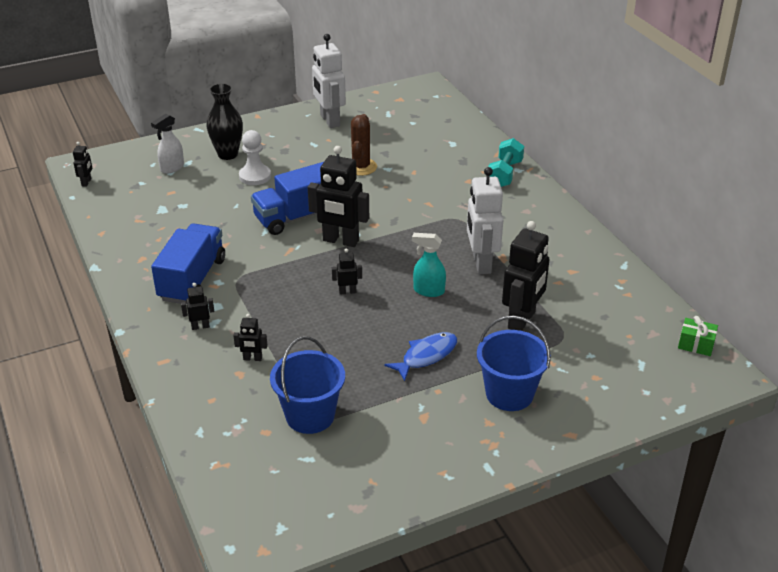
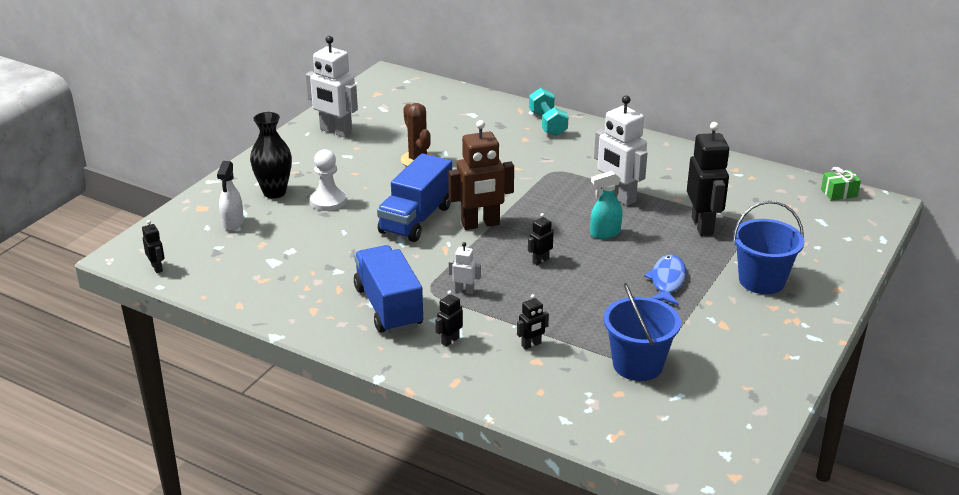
camera: 35 degrees left, 5 degrees down
black robot [308,146,369,247] -> brown robot [448,120,514,230]
none -> white robot [448,242,481,294]

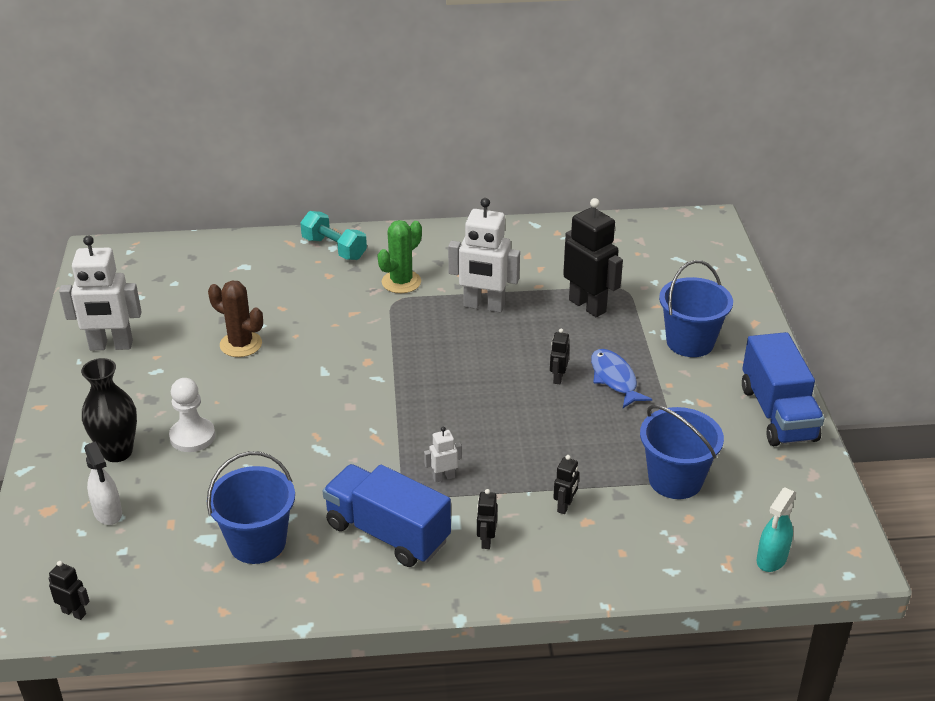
camera: 35 degrees left, 5 degrees up
blue truck [377,153,452,242] -> blue truck moved to [742,332,824,446]
brown robot [448,120,514,230] -> none
black robot [528,213,553,265] -> black robot moved to [550,328,569,384]
turquoise spray bottle [590,171,622,239] -> turquoise spray bottle moved to [757,487,796,572]
green gift [821,167,861,201] -> none
none -> blue bucket [207,451,295,564]
none -> green cactus [378,220,422,293]

